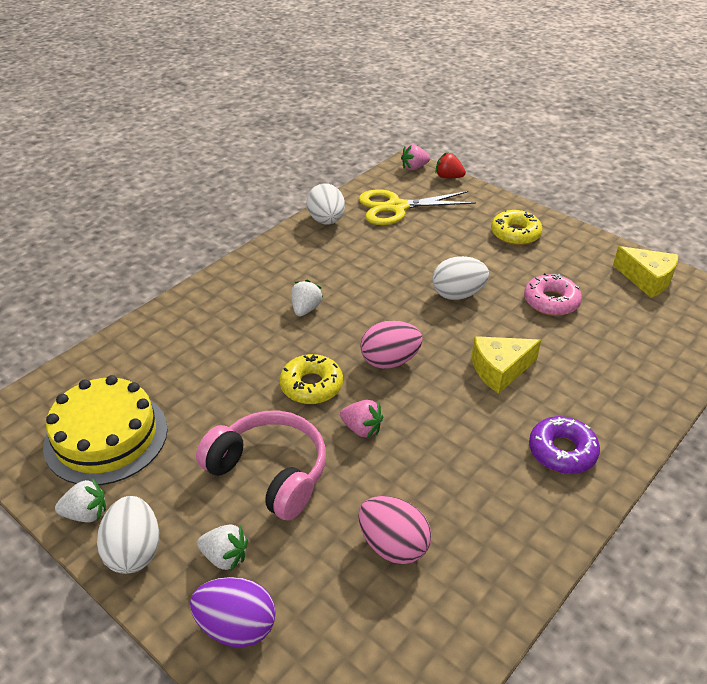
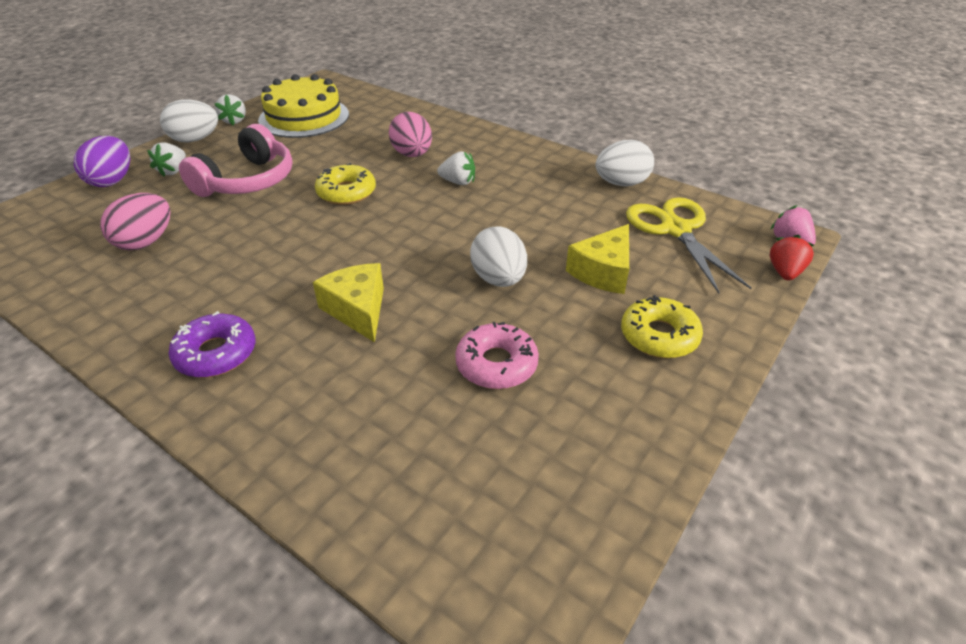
camera: 85 degrees right, 0 degrees up
pink strawberry [340,400,383,438] -> none
pink egg [360,321,423,369] -> pink egg moved to [389,112,432,157]
yellow cheese [613,246,678,298] -> yellow cheese moved to [566,224,629,294]

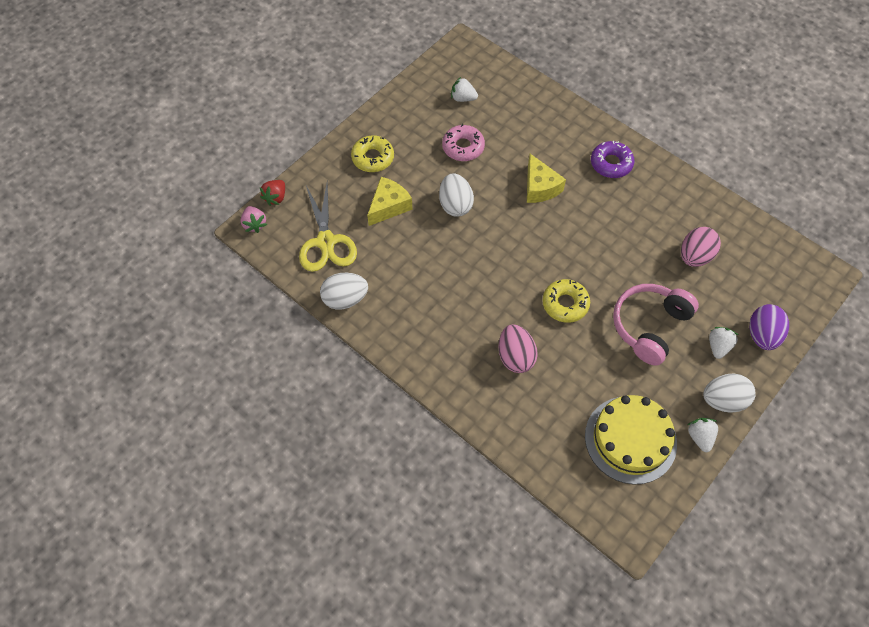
camera: 175 degrees left, 20 degrees up
white strawberry [437,152,475,185] -> white strawberry moved to [451,77,478,102]

